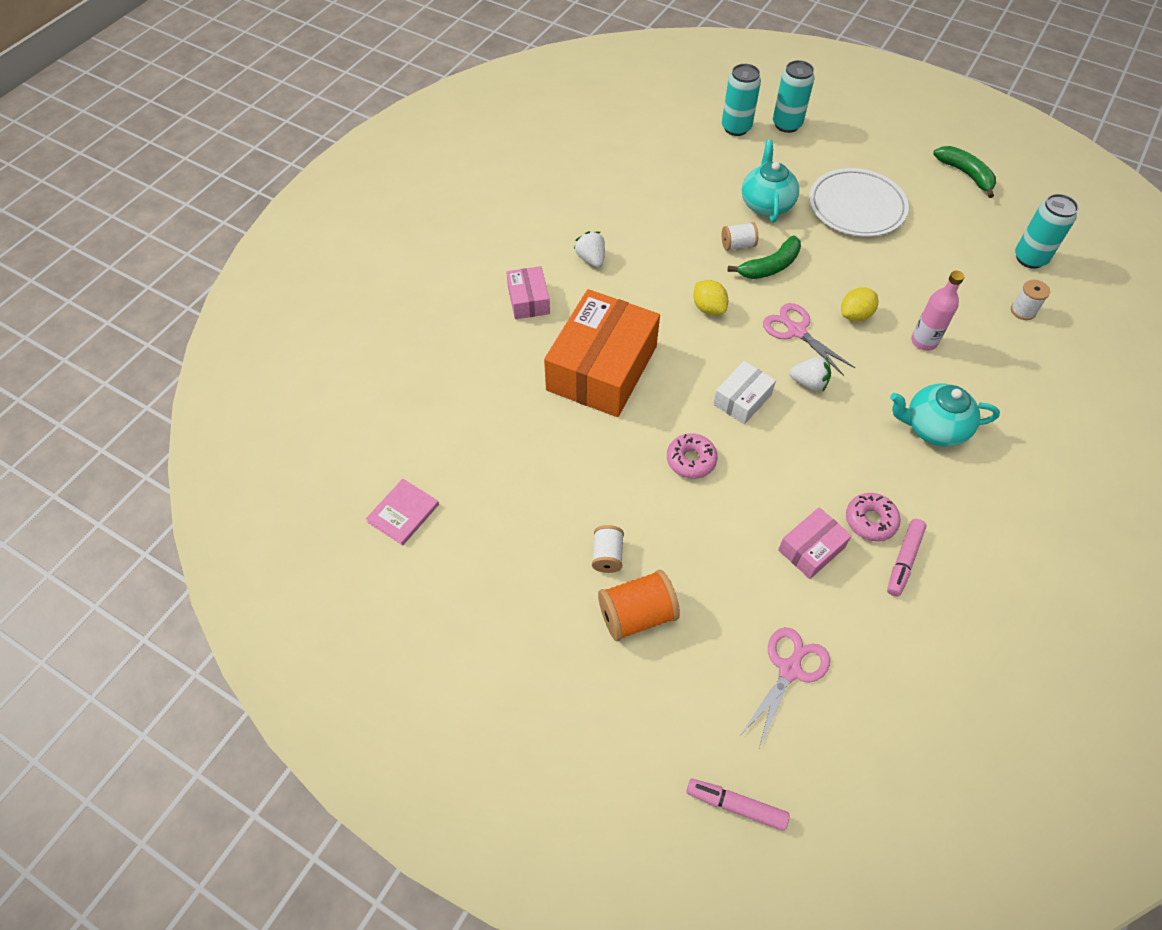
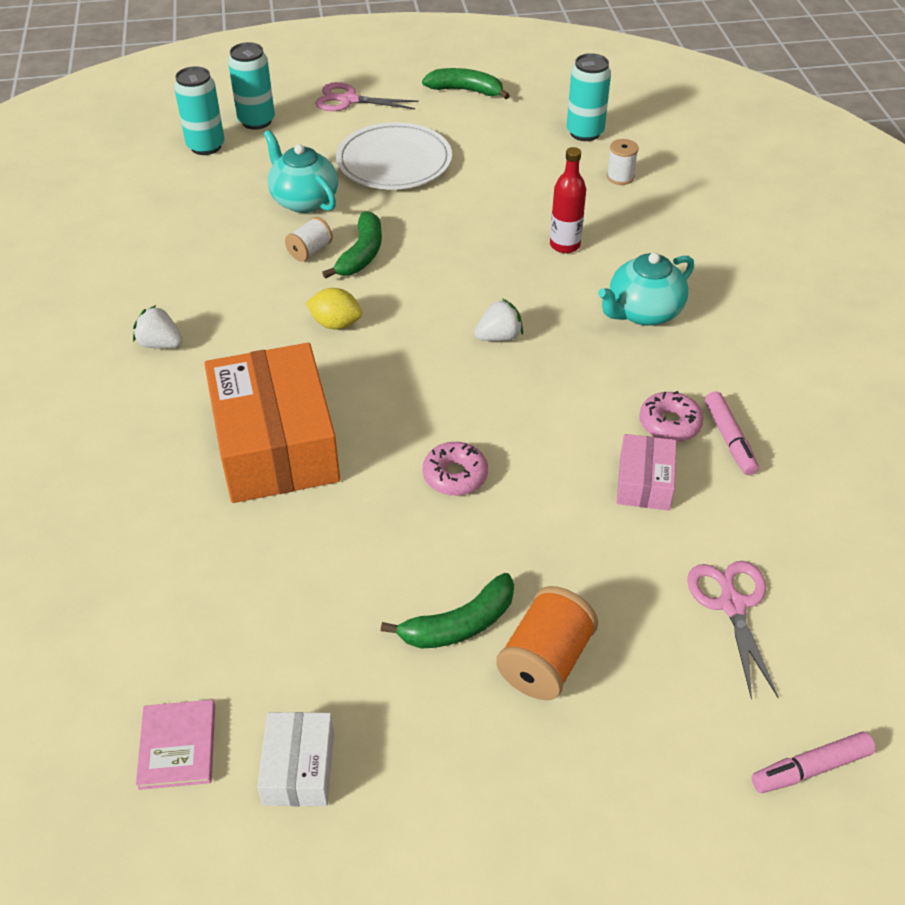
camera: 40 degrees left, 10 degrees down
pink box [506,266,550,319] -> none
white spool [592,525,624,573] -> green banana [381,573,514,649]
white box [713,361,776,424] -> white box moved to [257,712,334,806]
pink scissors [763,303,855,376] -> pink scissors moved to [315,82,419,111]
yellow lemon [841,287,878,321] -> none
pink bottle [911,271,964,351] -> red bottle [550,147,586,253]

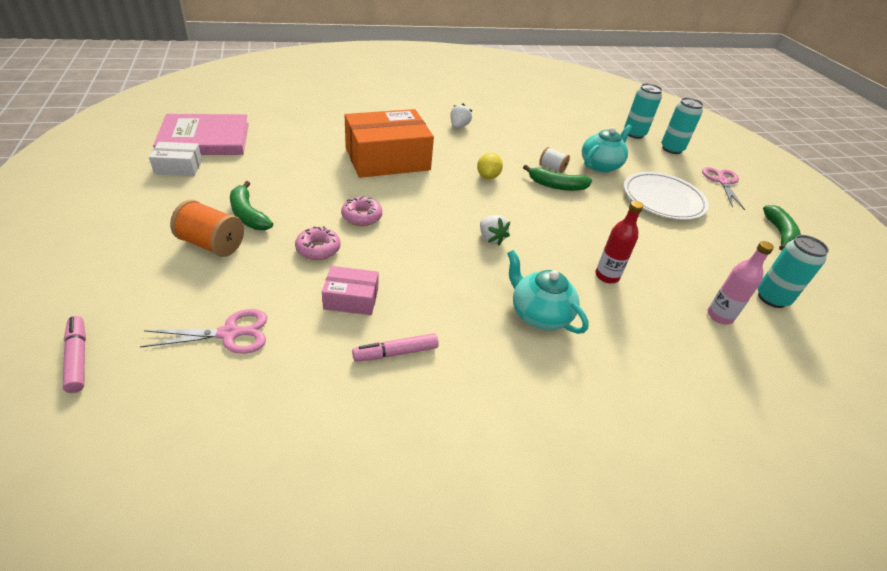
camera: 80 degrees right, 5 degrees down
pink book [136,700,215,790] -> pink book [153,114,249,155], size x2.06
white spool [607,139,639,185] -> pink bottle [707,241,774,325]
pink donut [639,391,703,442] -> pink donut moved to [295,226,340,260]

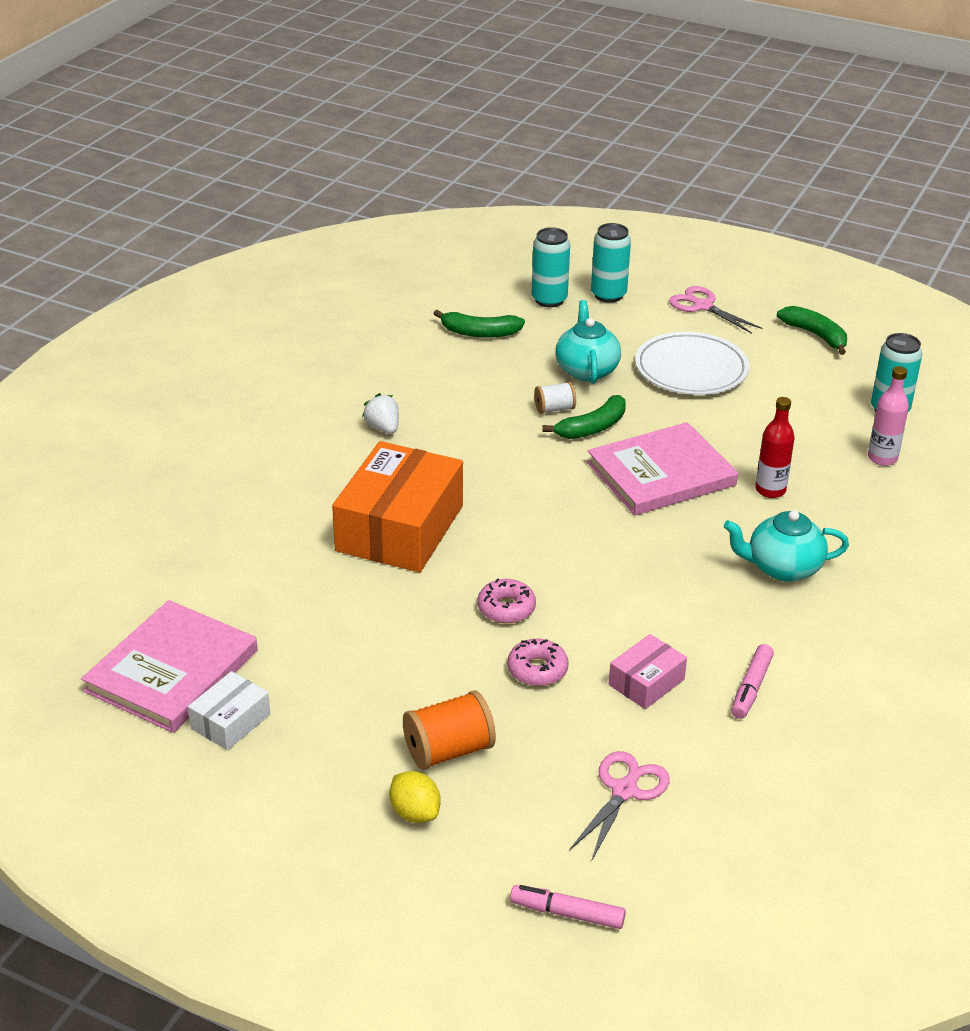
camera: 45 degrees left, 5 degrees down
green banana [230,181,273,230] -> green banana moved to [433,310,525,338]
yellow lemon [477,152,503,180] -> yellow lemon moved to [390,771,441,823]
white strawberry [480,215,510,246] -> none
none -> pink book [587,422,738,515]

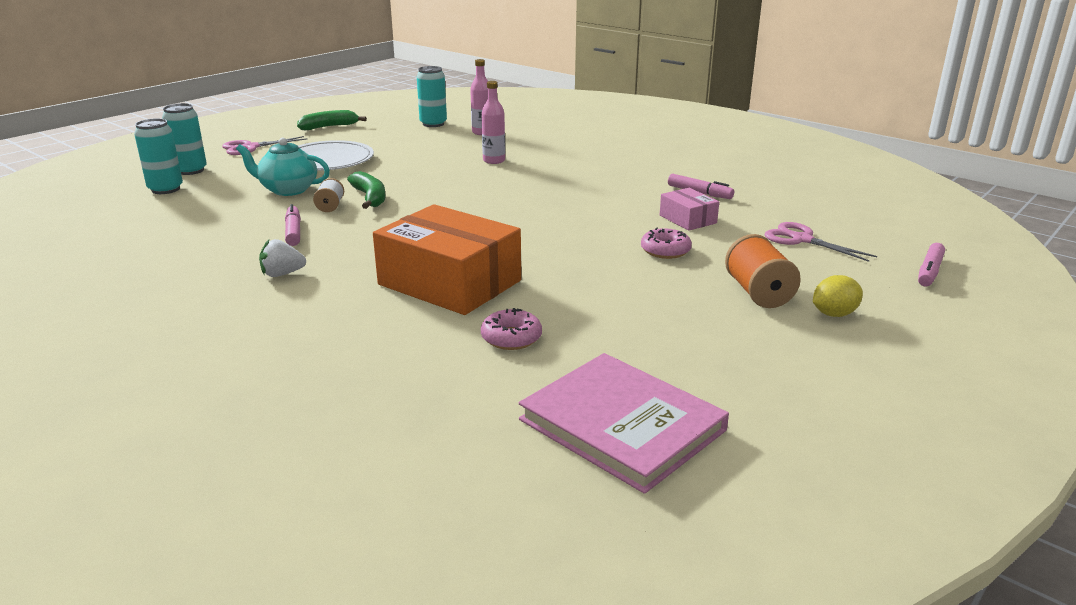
camera: 75 degrees left, 10 degrees down
white box [188,671,270,750] -> none
green banana [433,310,525,338] -> none
pink donut [478,578,536,623] -> pink donut moved to [481,308,542,350]
pink book [587,422,738,515] -> none
turquoise teapot [724,510,849,582] -> none
red bottle [755,397,795,498] -> pink bottle [481,81,505,164]
none -> pink marker [285,204,301,246]

